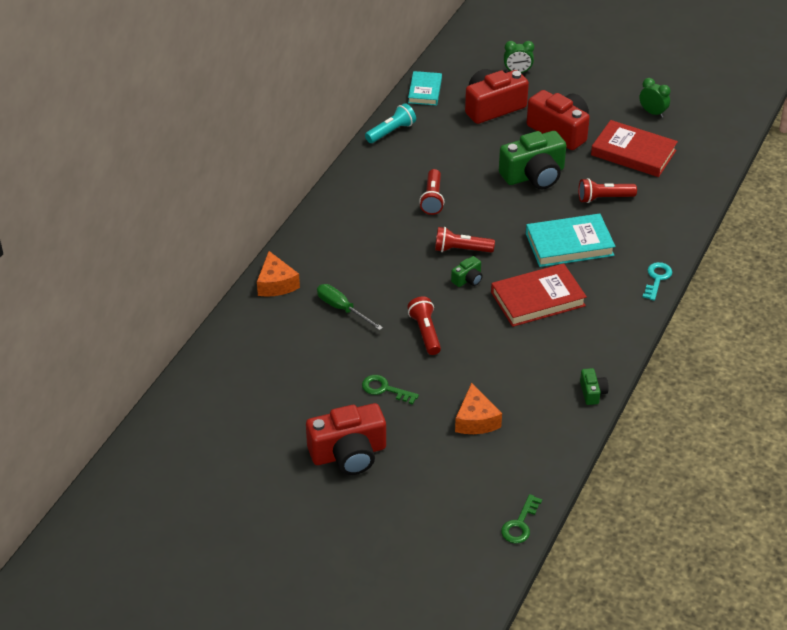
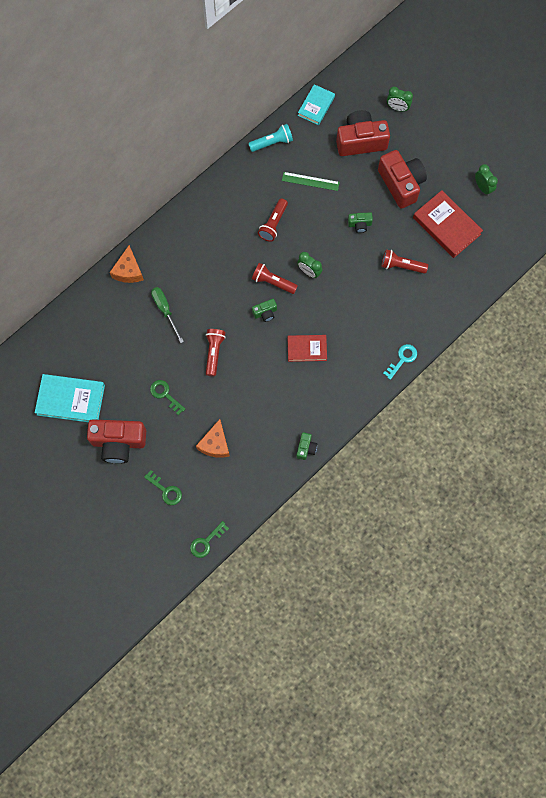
camera: 20 degrees right, 30 degrees up
red book [491,263,587,327] -> red book [288,335,327,362], size x0.63
green camera [499,131,566,189] -> green camera [348,212,373,233], size x0.46
turquoise book [526,214,616,267] -> turquoise book moved to [35,374,105,422]
none -> green key [144,470,182,505]
none -> green ruler [282,172,340,191]
none -> green clock [297,252,322,278]

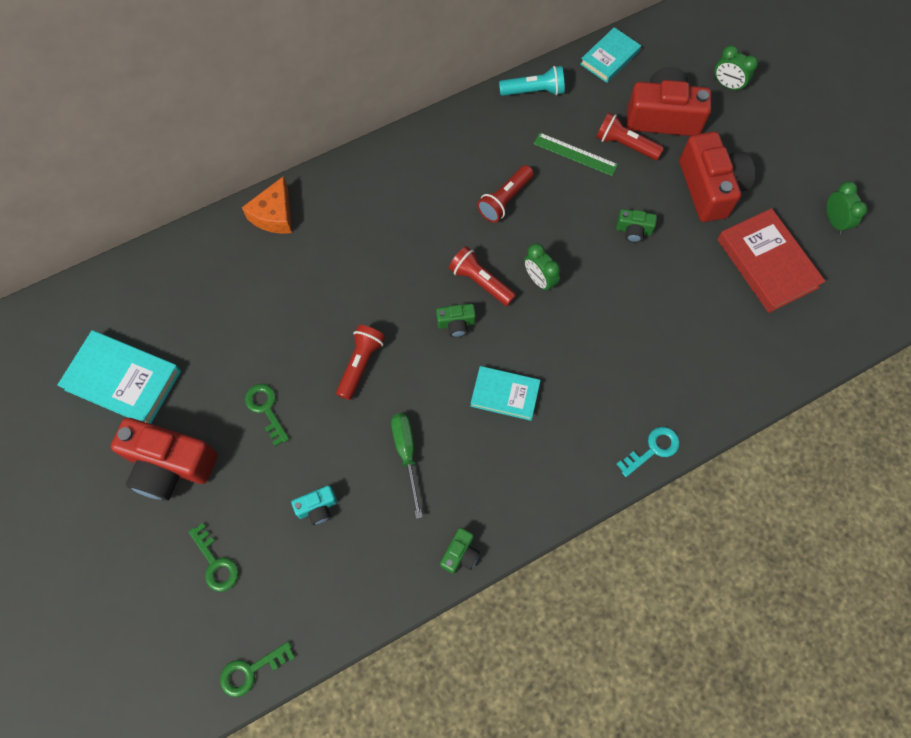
camera: 15 degrees right, 5 degrees down
green screwdriver [151,287,184,343] -> green screwdriver moved to [391,413,422,519]
orange cheese [196,419,230,458] -> turquoise camera [291,486,337,525]
red book [288,335,327,362] -> turquoise book [471,366,541,421]
red flashlight [382,249,428,274] -> red flashlight moved to [596,112,664,160]

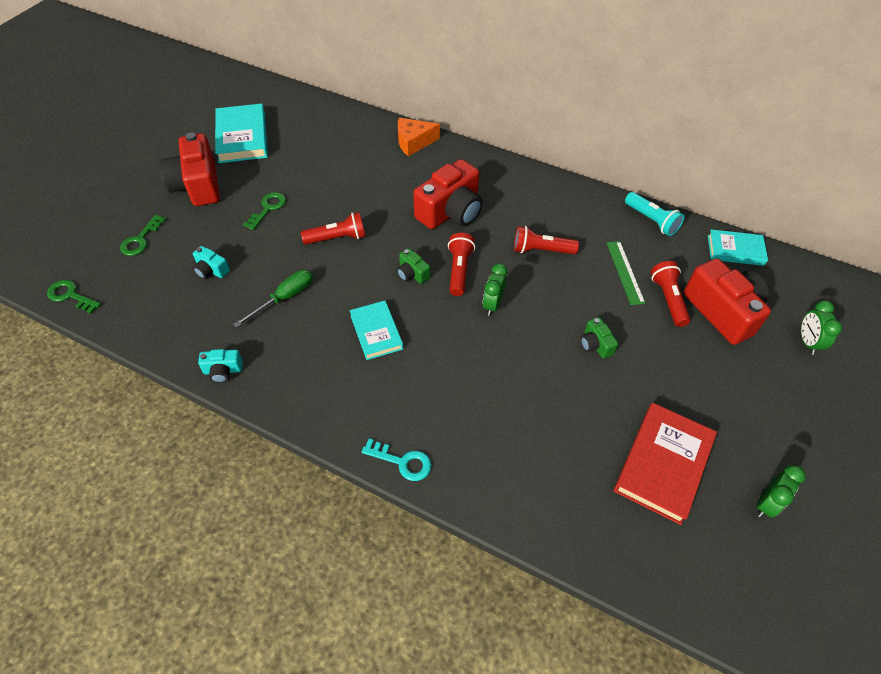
camera: 55 degrees right, 15 degrees down
green camera [440,527,480,574] -> turquoise camera [198,349,243,383]
red camera [679,131,755,222] -> red camera moved to [413,159,483,229]

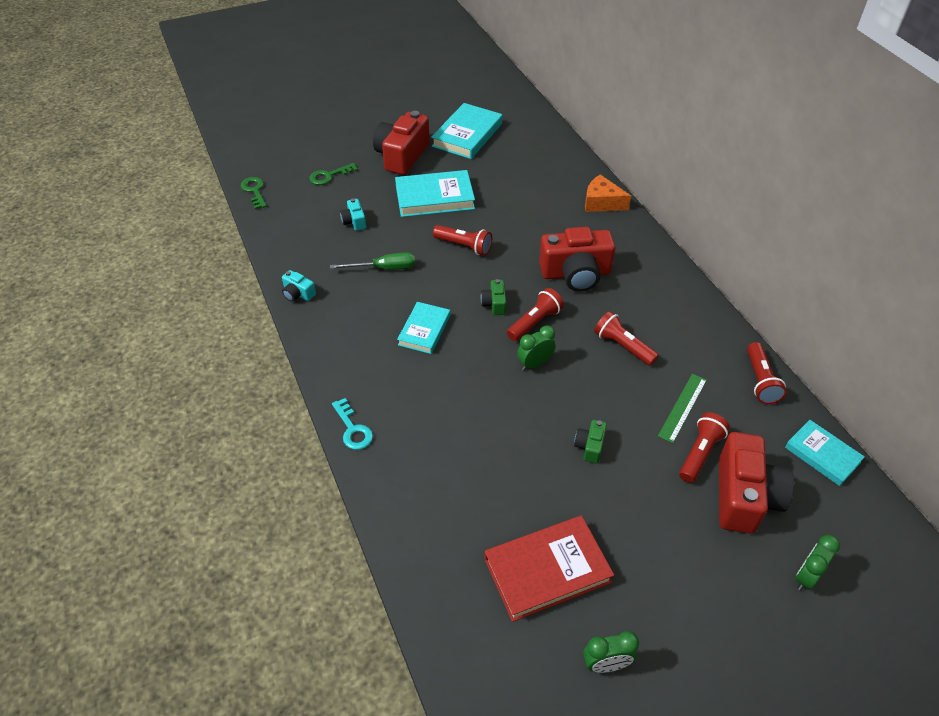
camera: 40 degrees right, 5 degrees down
green key [243,192,286,230] -> turquoise book [395,170,475,217]
turquoise flashlight [625,192,685,236] -> red flashlight [747,342,787,404]

